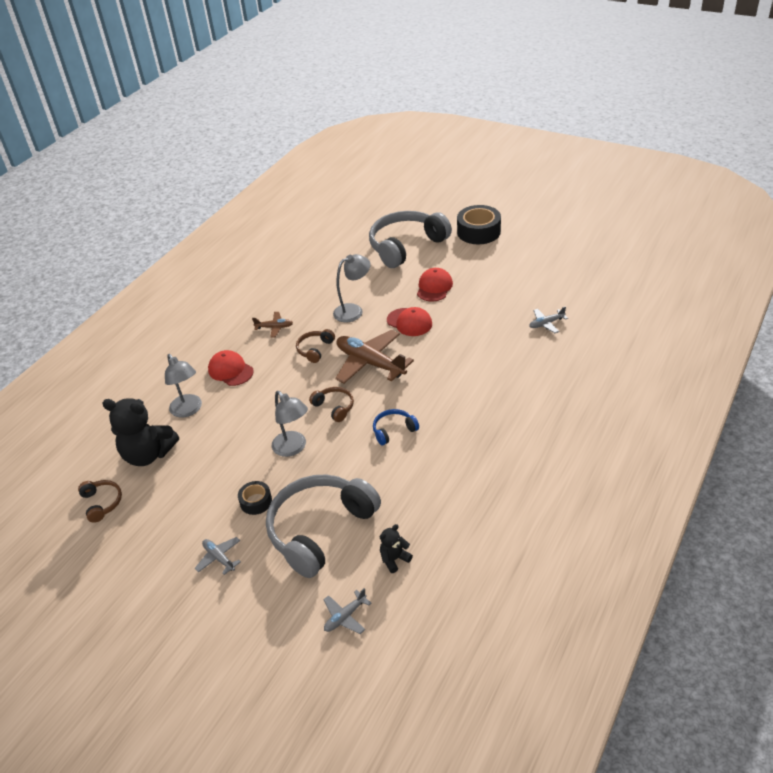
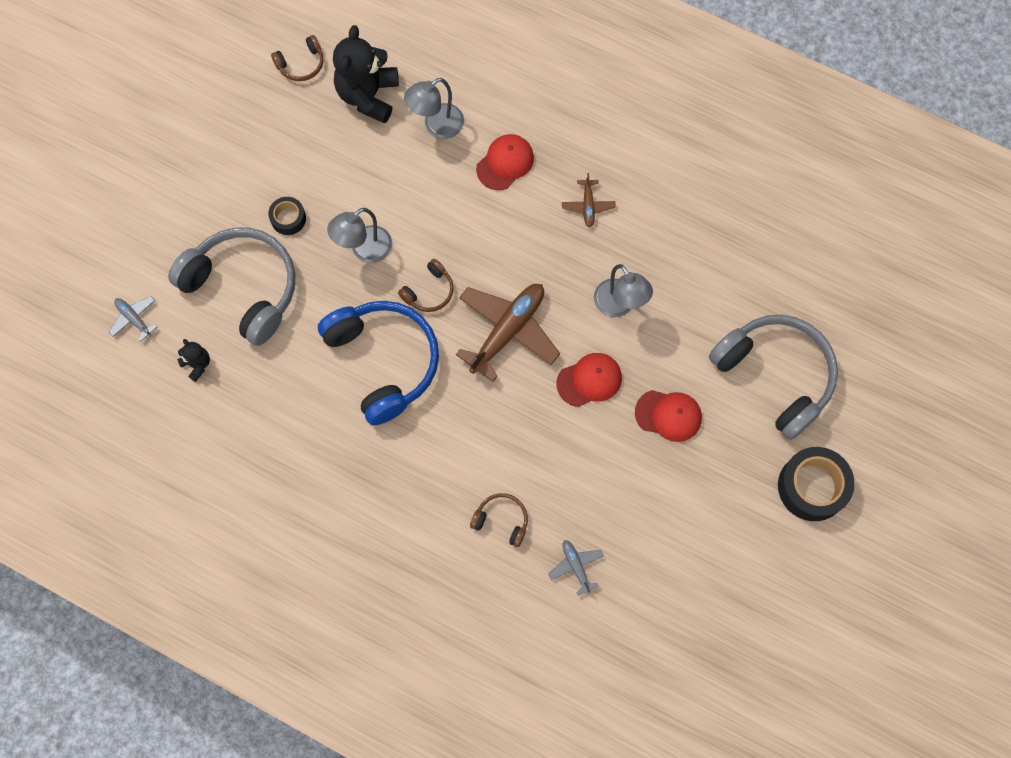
camera: 85 degrees right, 30 degrees up
grey plane [195,537,241,575] -> none
brown headphones [296,329,335,363] -> brown headphones moved to [470,493,528,547]
blue headphones [373,409,419,445] -> blue headphones [318,301,439,426], size x2.25
red cap [387,307,432,336] -> red cap turned 150 degrees counterclockwise [557,353,622,407]

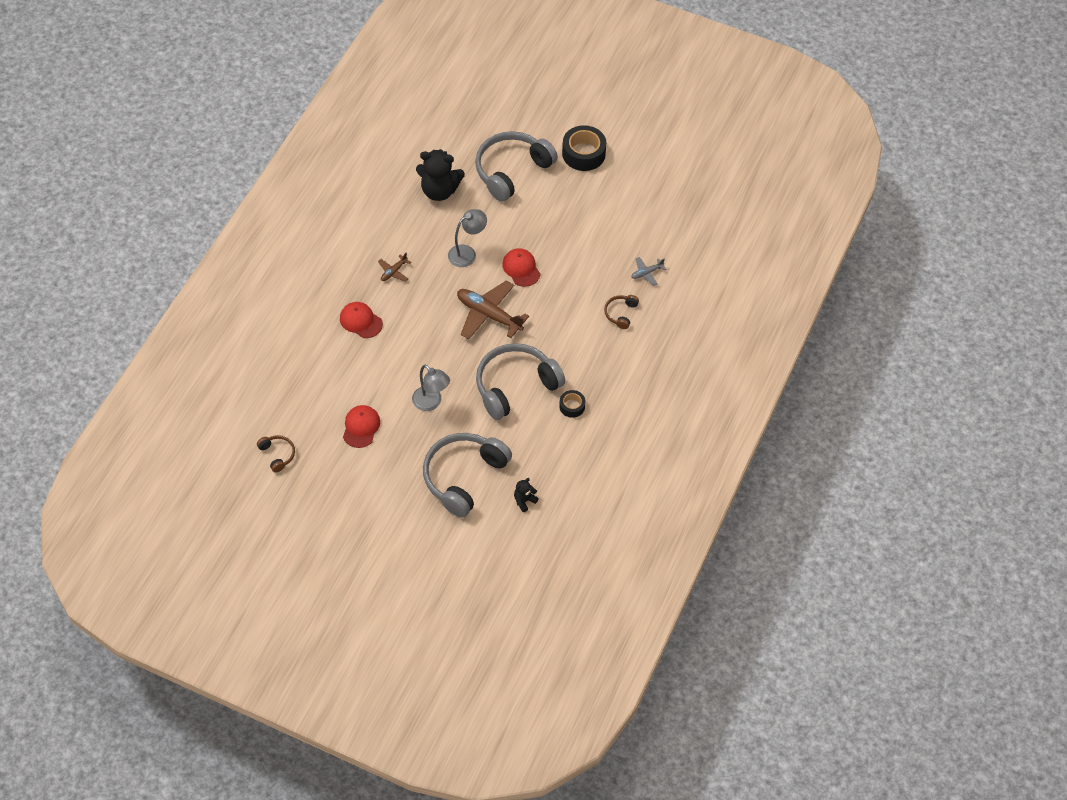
camera: 95 degrees left, 15 degrees down
grey plane [109,296,157,342] -> none
black tape [268,197,306,235] -> black tape moved to [559,390,585,418]
blue headphones [318,301,439,426] -> grey headphones [476,343,565,420]
black teddy bear [333,25,399,124] -> black teddy bear moved to [416,149,465,201]
brown headphones [398,259,454,312] -> none
grey lamp [404,78,464,139] -> none
brown plane [562,173,616,228] -> brown plane turned 135 degrees clockwise [378,253,411,282]
red cap [635,390,702,442] -> red cap moved to [343,405,380,448]

